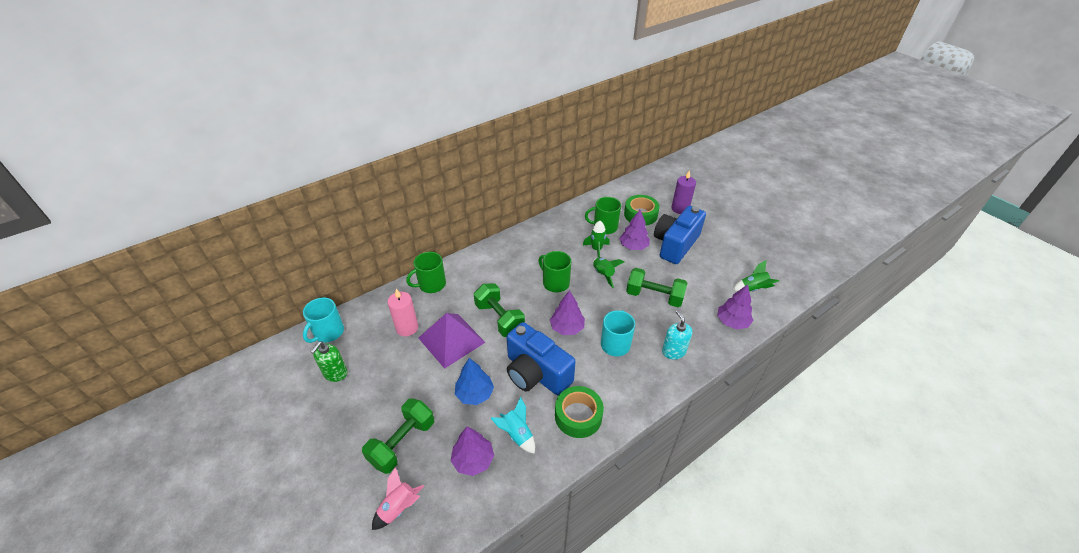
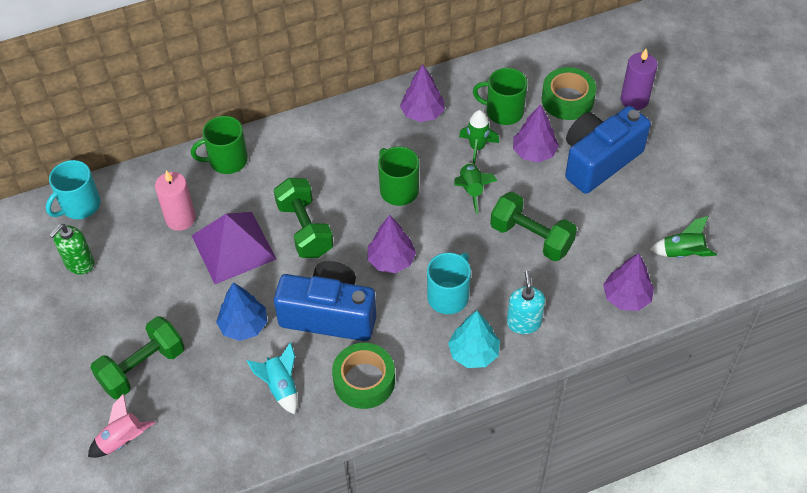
camera: 15 degrees right, 10 degrees up
purple tree [451,427,494,476] -> purple tree moved to [400,64,445,122]
blue camera [506,322,576,396] -> blue camera turned 135 degrees clockwise [274,261,376,341]
none -> turquoise tree [448,311,500,368]

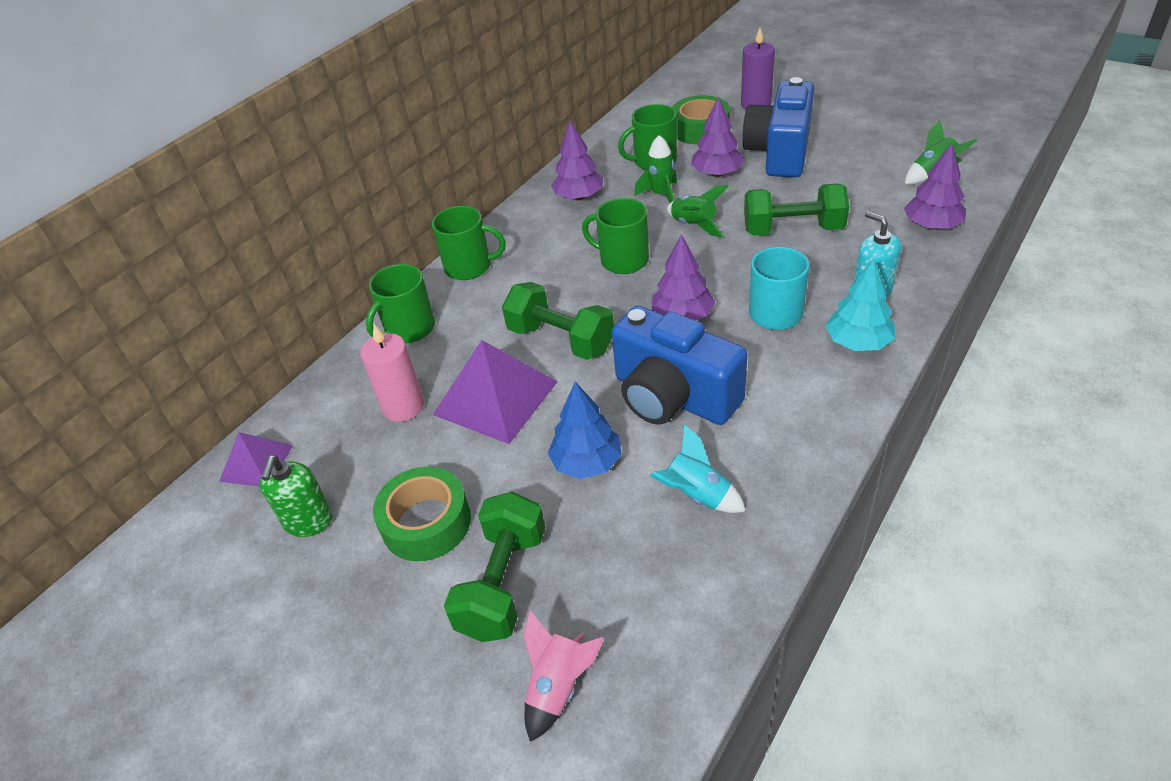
camera: 30 degrees left, 10 degrees down
turquoise mug [46,160,101,219] -> purple pyramid [219,432,293,487]
blue camera [274,261,376,341] -> blue camera turned 120 degrees counterclockwise [612,306,747,425]
green tape [332,343,395,409] -> green tape moved to [373,467,471,561]
none -> green mug [432,206,506,280]

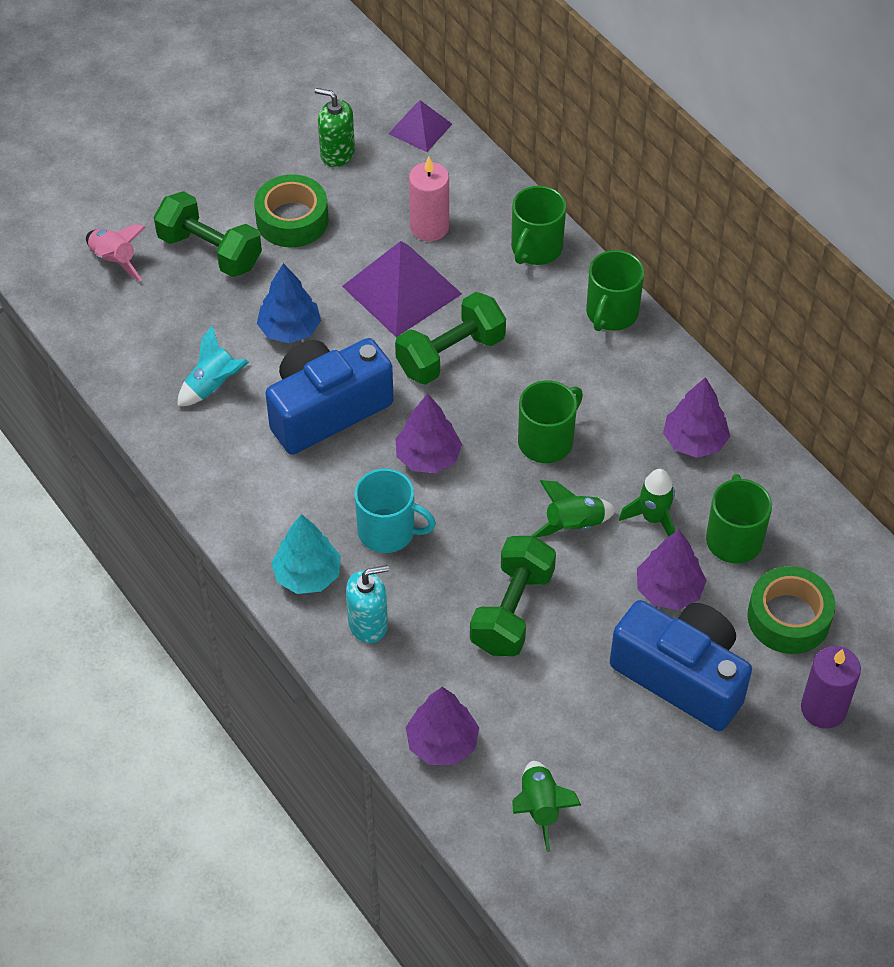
camera: 105 degrees right, 10 degrees up
green mug [366,264,435,343] -> green mug turned 120 degrees counterclockwise [511,186,566,265]

